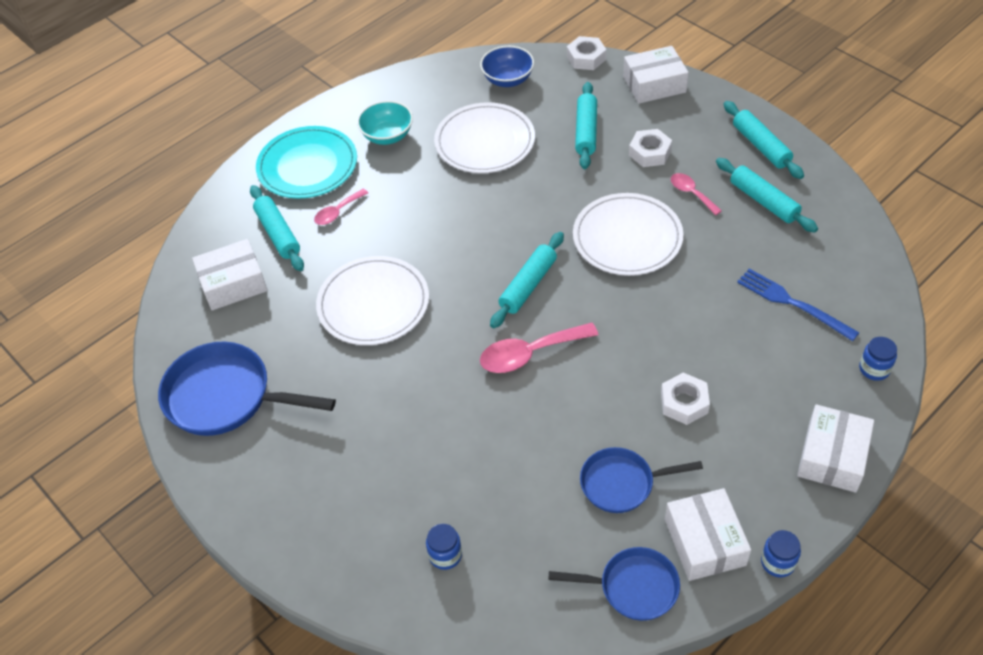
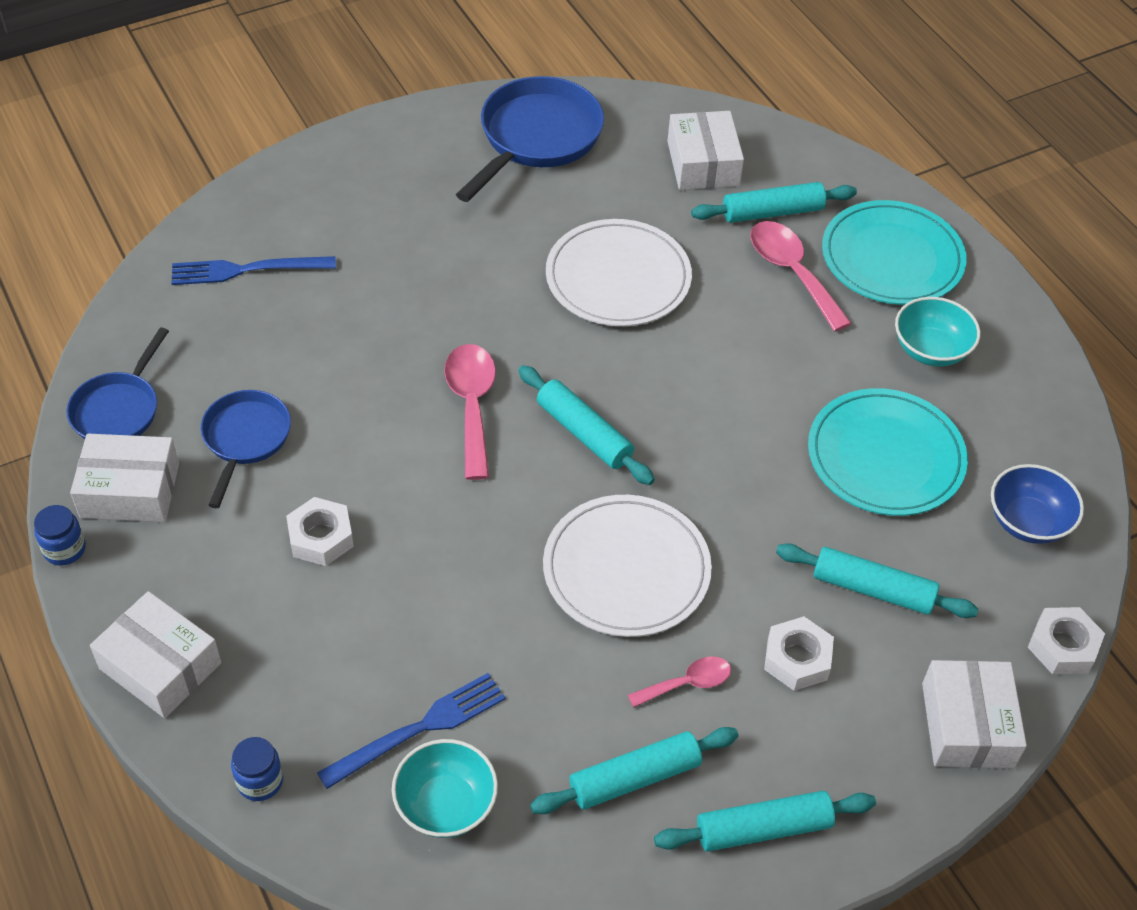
camera: 100 degrees right, 0 degrees up
pink spoon [314,189,368,225] -> pink spoon [750,221,852,332], size x1.71
blue jar [426,524,462,570] -> blue fork [171,256,336,285]
white plate [434,102,535,173] -> turquoise plate [808,388,968,516]
none -> turquoise bowl [392,739,498,838]

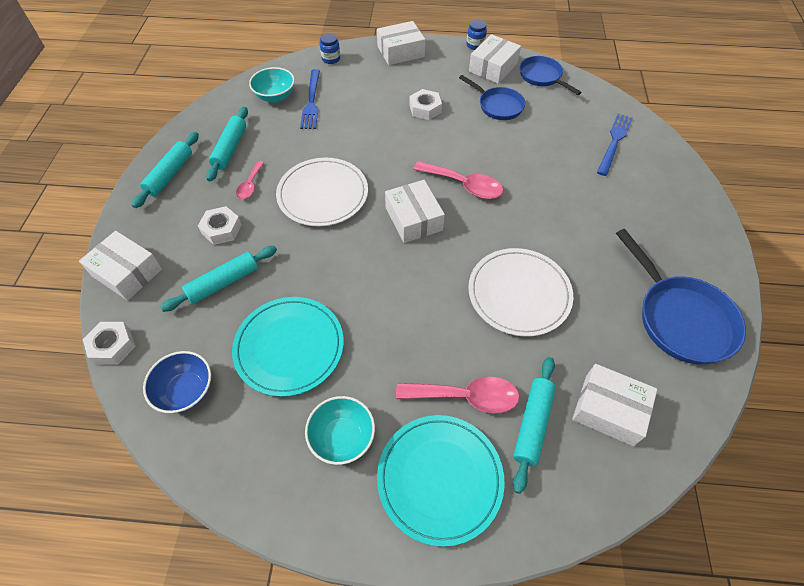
camera: 125 degrees right, 5 degrees up
turquoise rolling pin [518,365,655,485] -> white box [385,180,445,243]

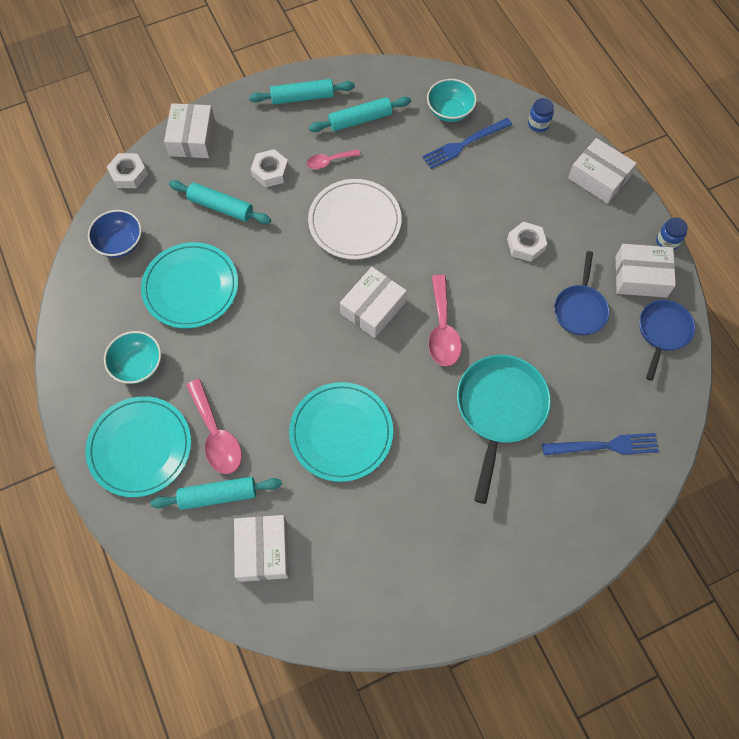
camera: 60 degrees right, 10 degrees up
white plate [468,248,574,337] -> turquoise plate [289,382,393,482]
blue pan [616,229,746,364] -> none
none -> turquoise pan [457,355,551,504]

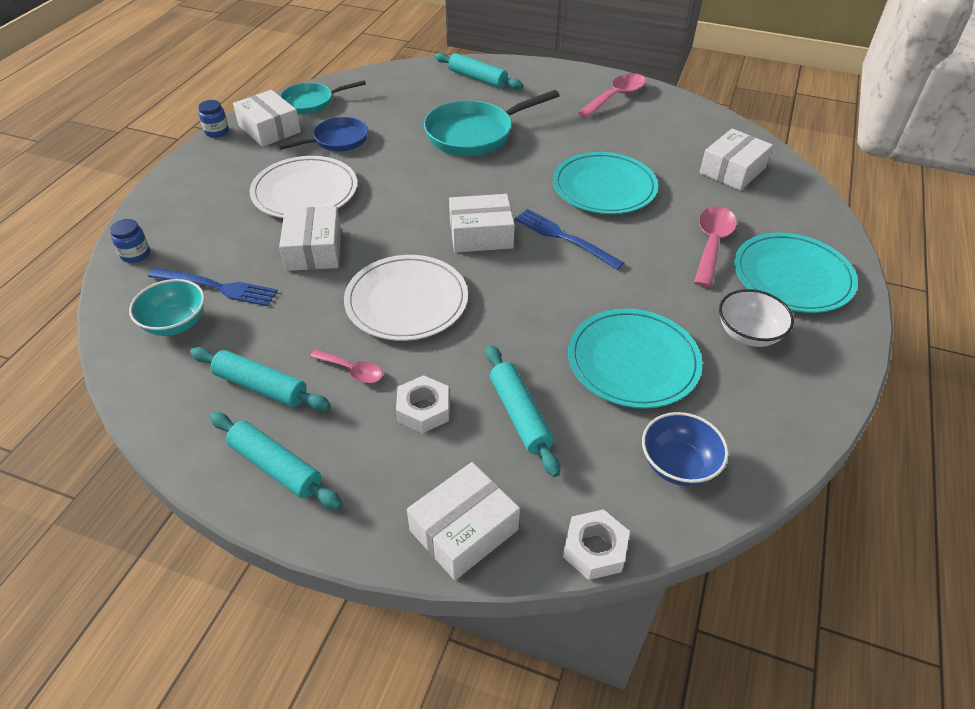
camera: 135 degrees left, 20 degrees down
turquoise bowl [104,331,161,384] -> white bowl [719,289,794,347]
turquoise rolling pin [151,477,282,510] -> turquoise rolling pin moved to [435,53,523,89]
pink spoon [428,275,462,367] -> pink spoon moved to [578,73,646,118]
white nut [507,222,547,262] -> white plate [250,156,357,218]
blue fork [542,433,659,455] -> blue fork moved to [514,209,624,270]
white box [568,138,637,204] -> white box moved to [279,206,341,271]
blue pan [639,300,695,381] -> turquoise pan [280,80,366,114]

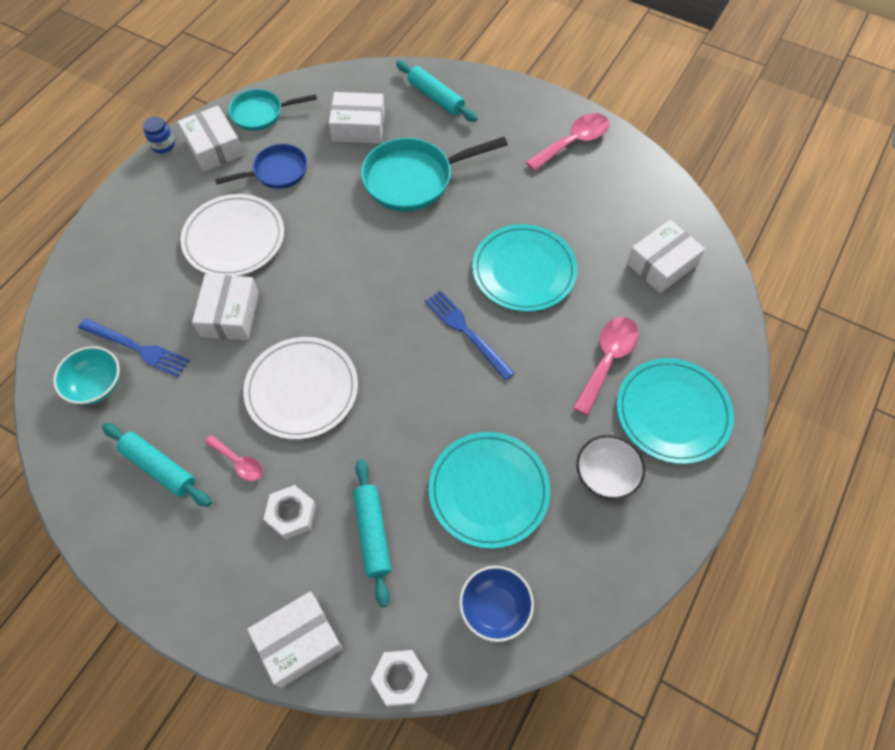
camera: 10 degrees right, 15 degrees up
blue jar [110,219,150,263] -> none
turquoise rolling pin [210,412,343,510] -> none
white box [449,194,515,253] -> white box moved to [329,92,385,143]

